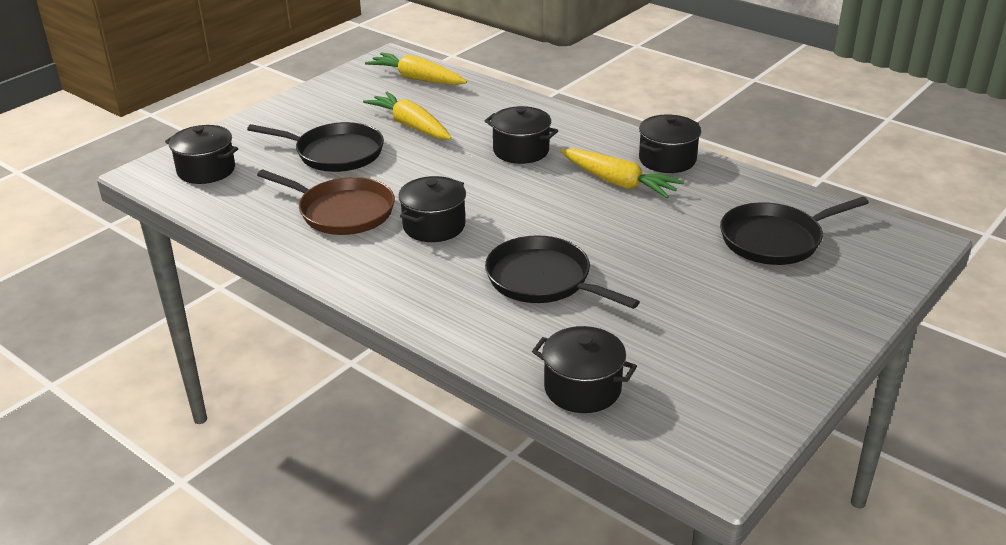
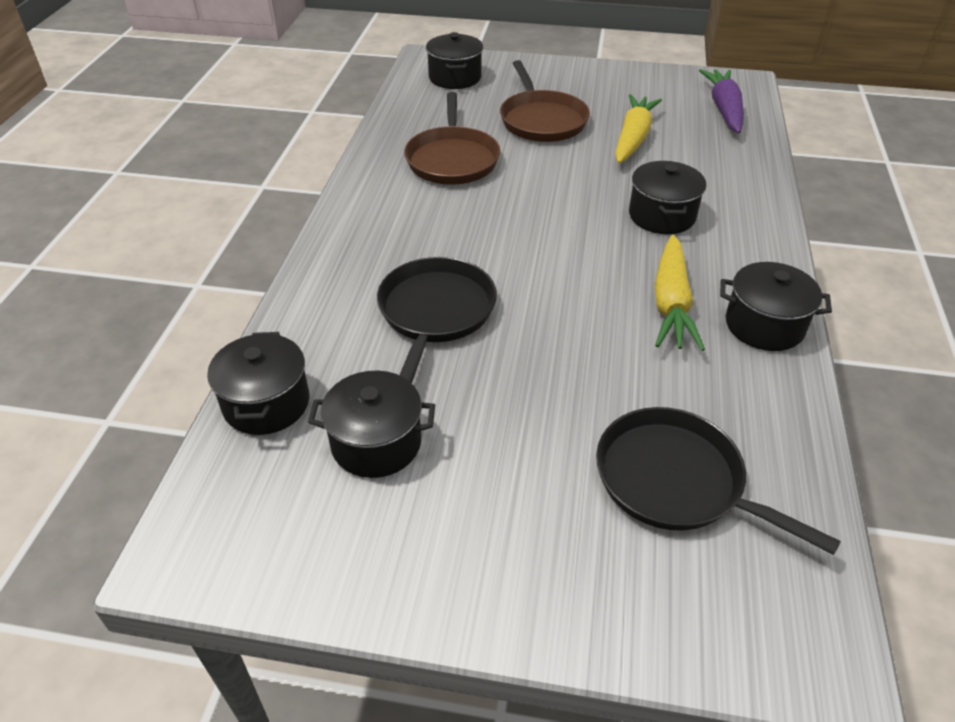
camera: 60 degrees right, 10 degrees up
black pan [247,122,384,172] -> brown pan [500,60,590,142]
yellow carrot [365,52,467,85] -> purple carrot [699,69,744,133]
black pot [398,176,466,242] -> black pot moved to [308,371,435,478]

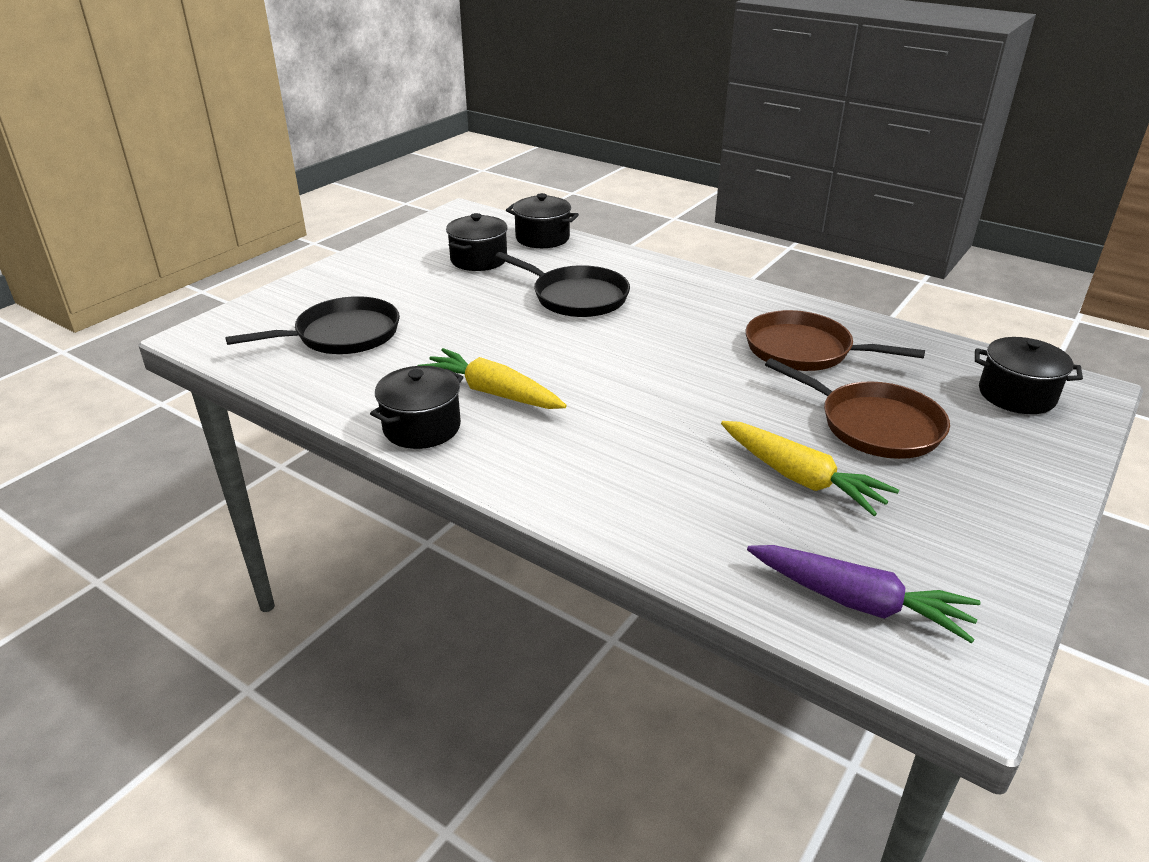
camera: 115 degrees right, 10 degrees down
brown pan [500,60,590,142] -> brown pan turned 150 degrees counterclockwise [765,358,950,459]
black pot [629,161,706,234] -> none

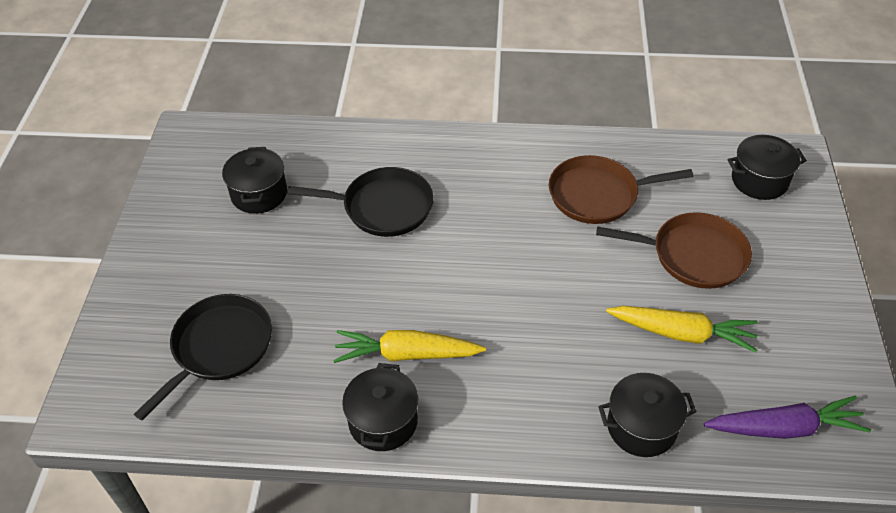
camera: 30 degrees left, 15 degrees up
black pot [506,193,579,248] -> black pot moved to [598,373,697,457]

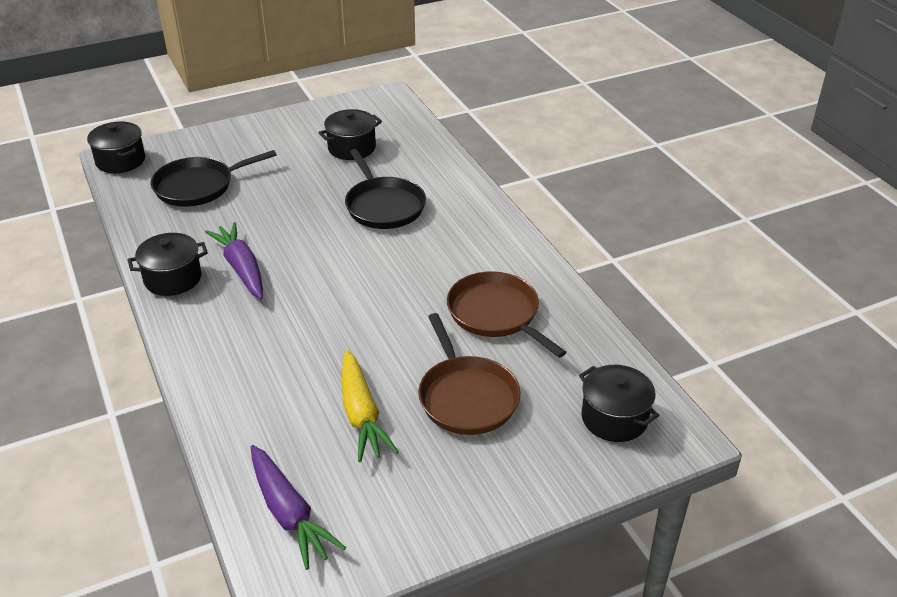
camera: 60 degrees right, 10 degrees down
black pan [134,294,272,420] -> black pan turned 150 degrees clockwise [151,150,277,207]
yellow carrot [333,330,486,363] -> purple carrot [205,222,263,299]
black pot [598,373,697,457] -> black pot moved to [87,122,145,173]

